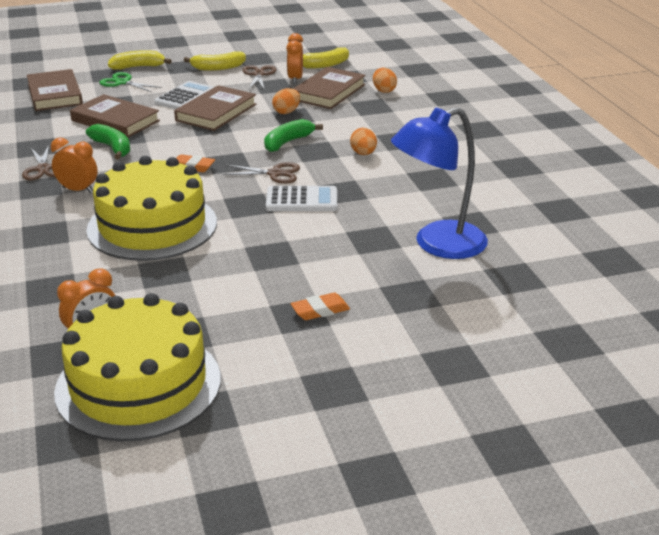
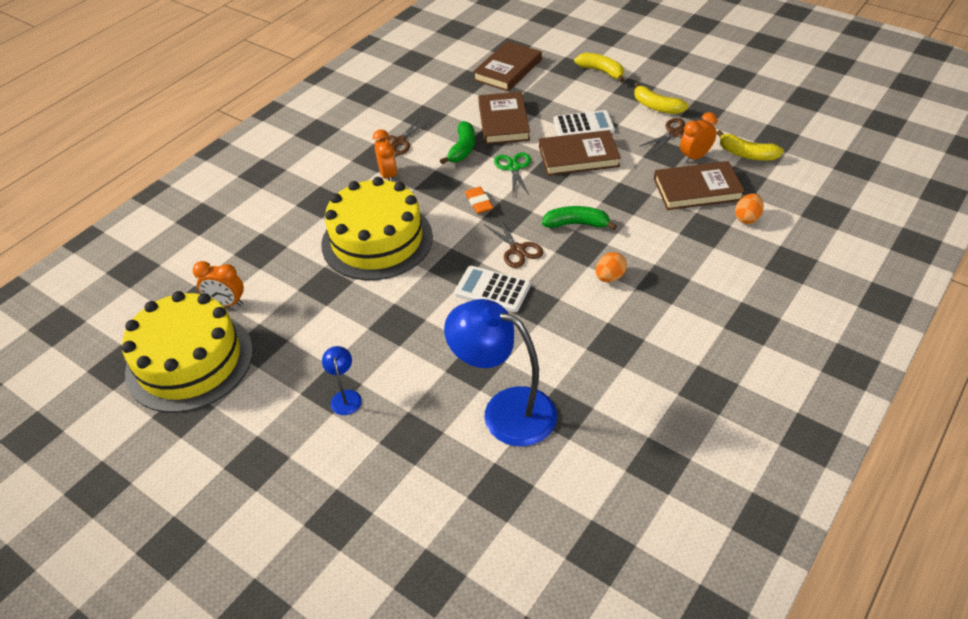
camera: 55 degrees right, 15 degrees up
green scissors [99,72,162,92] -> green scissors moved to [494,152,531,196]
white calculator [266,186,337,211] -> white calculator turned 150 degrees clockwise [454,266,531,312]
orange egg [272,88,300,114] -> none
orange eraser [290,293,350,320] -> blue lamp [322,346,362,415]

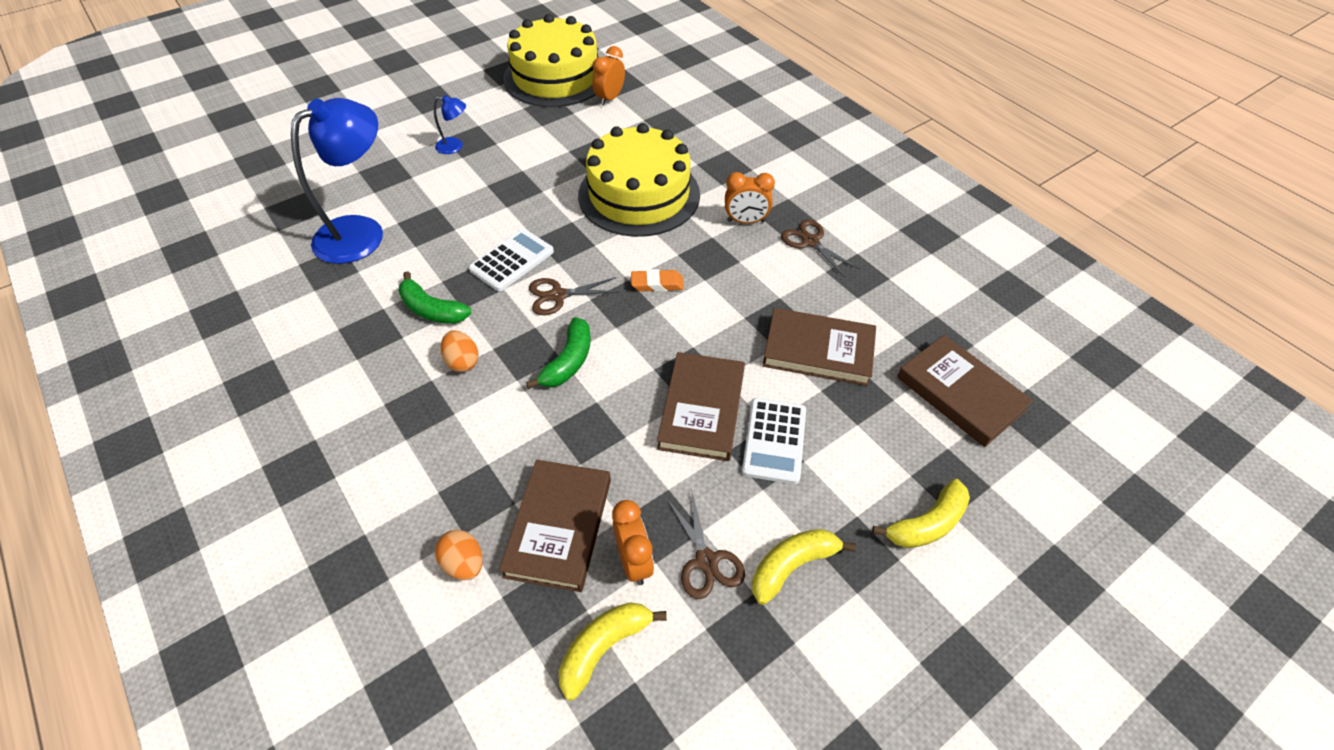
camera: 105 degrees right, 5 degrees up
green banana [440,121,475,164] -> green banana moved to [398,271,472,324]
green scissors [494,152,531,196] -> none

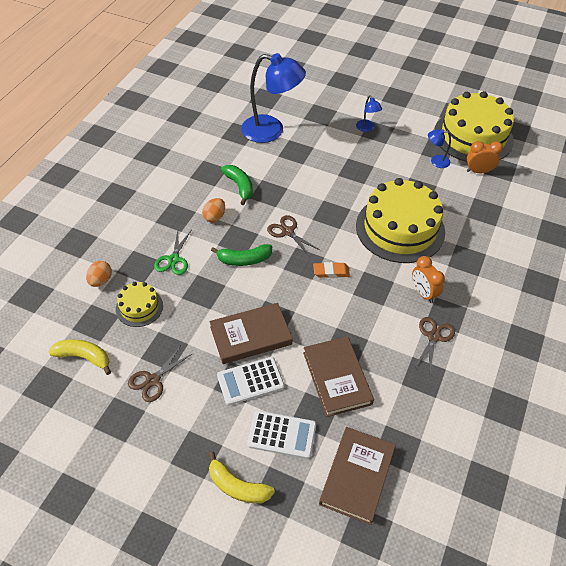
camera: 60 degrees right, 0 degrees up
green banana [398,271,472,324] -> green banana turned 150 degrees clockwise [221,165,253,205]
white calculator [469,229,554,291] -> white calculator moved to [247,411,316,459]
brown book [499,460,611,592] -> yellow cake [116,282,163,327]
orange clock [612,500,654,585] -> none
orange eraser [631,269,684,292] -> orange eraser turned 60 degrees counterclockwise [313,262,350,278]
yellow banana [752,529,856,605] -> none
none -> green scissors [154,230,191,275]
none -> blue lamp [428,129,451,168]

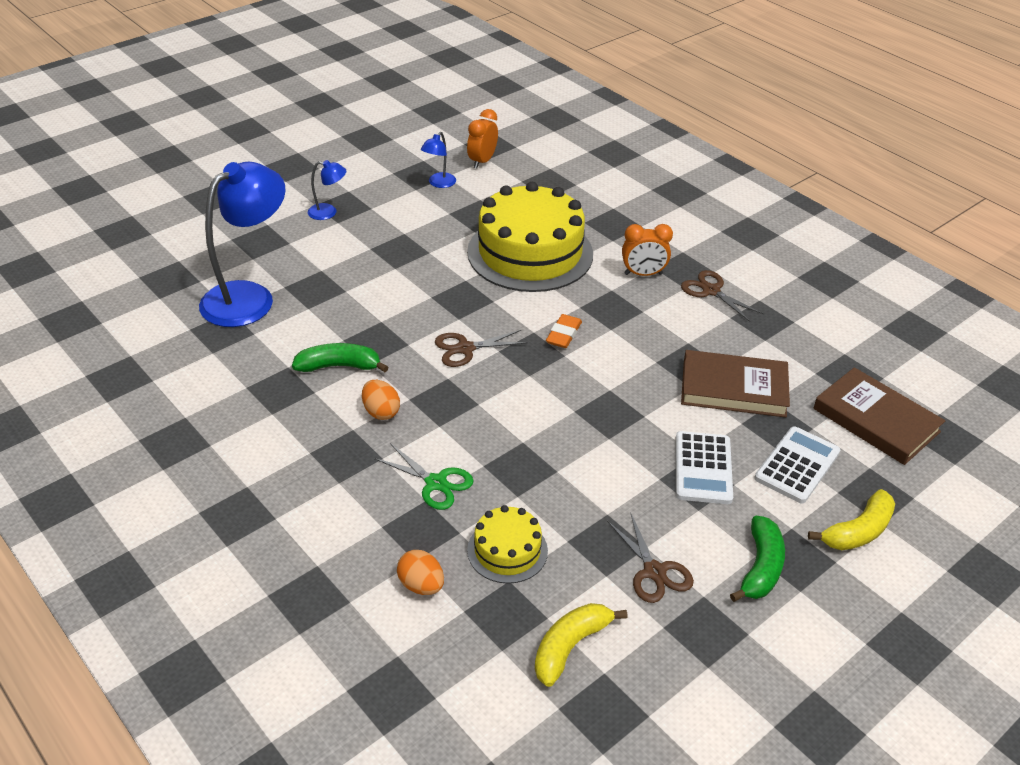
camera: 65 degrees left, 10 degrees down
brown book [210,303,293,364] -> none
green banana [211,244,272,266] -> green banana moved to [730,516,785,602]
yellow cake [434,91,514,162] -> none

